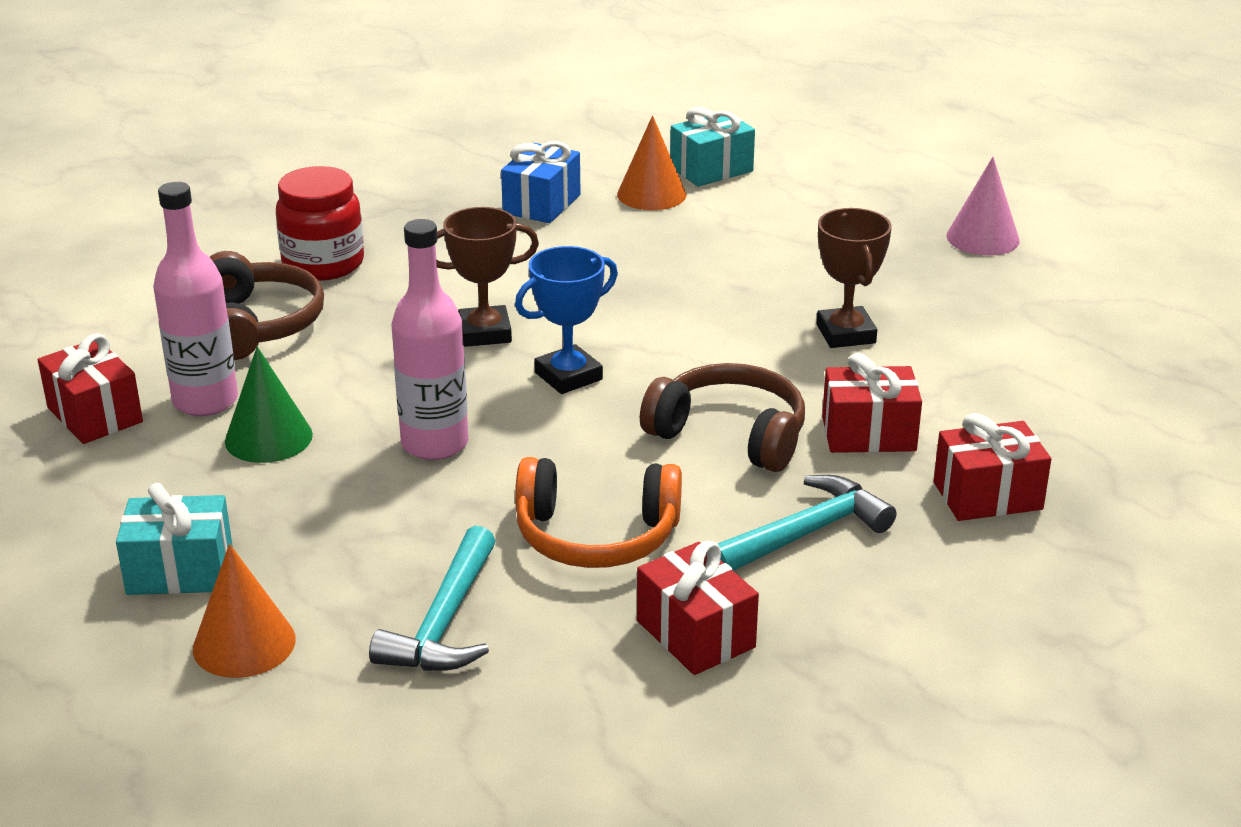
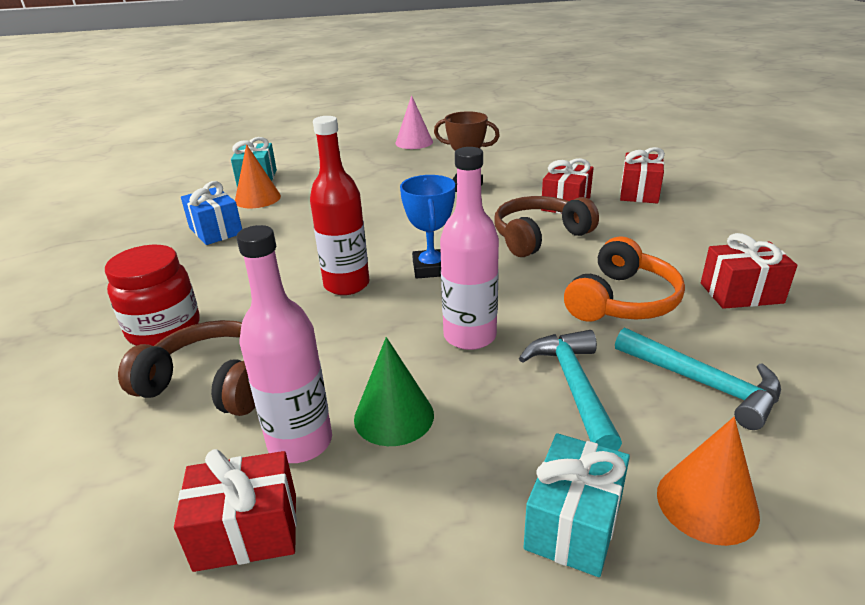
camera: 60 degrees left, 0 degrees up
brown trophy [436,207,539,347] -> red bottle [310,116,370,295]
turquoise hammer [717,475,896,571] -> turquoise hammer moved to [519,330,622,451]

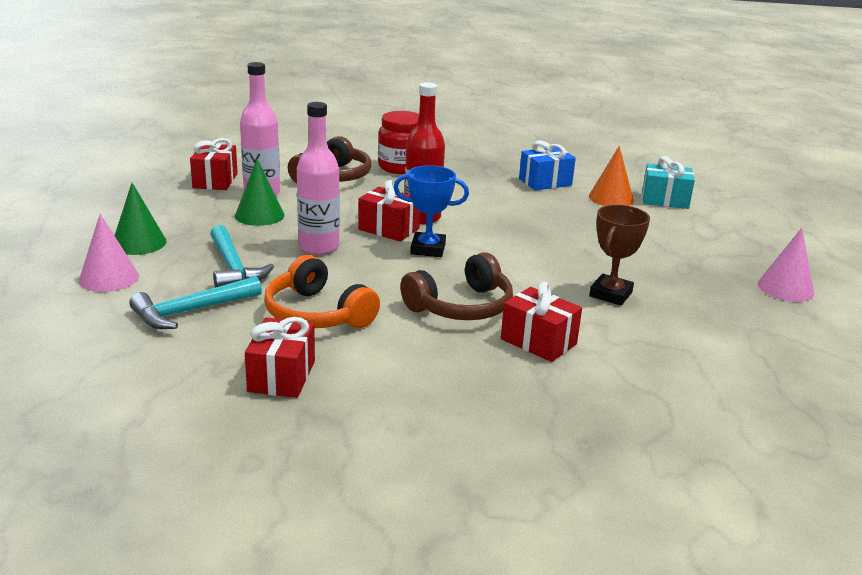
camera: 100 degrees right, 5 degrees down
brown headphones [494,196,599,257] -> brown headphones turned 75 degrees clockwise [400,252,513,320]
turquoise hammer [519,330,622,451] -> turquoise hammer turned 60 degrees clockwise [210,225,274,288]
turquoise gift [523,433,630,577] -> green cone [114,183,167,255]
red gift [620,147,665,203] -> red gift moved to [358,180,420,242]
orange cone [657,417,760,546] -> pink cone [79,214,139,292]

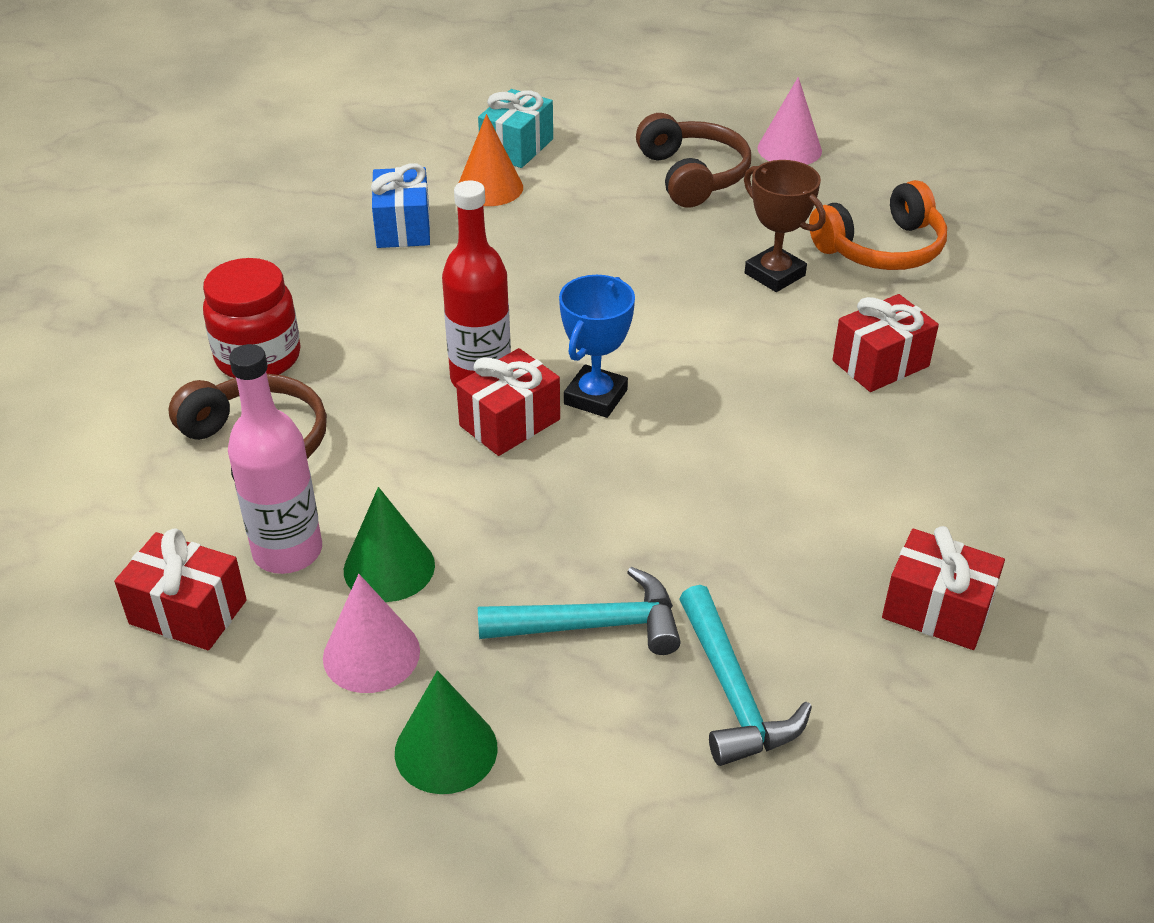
camera: 70 degrees left, 15 degrees up
pink cone [79,214,139,292] -> pink cone moved to [323,574,420,693]
orange headphones [264,255,380,328] -> orange headphones moved to [809,180,947,270]
pink bottle [297,102,340,255] -> none
brown headphones [400,252,513,320] -> brown headphones moved to [636,113,751,208]

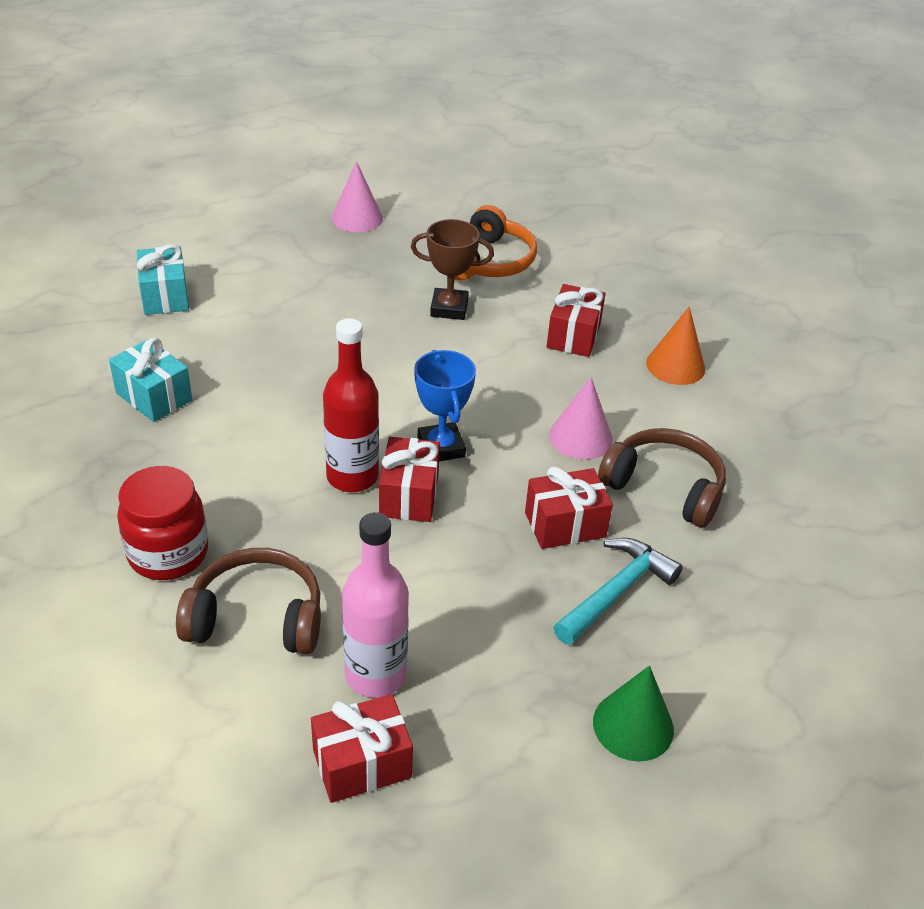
camera: 45 degrees left, 0 degrees up
pink cone [323,574,420,693] -> pink cone moved to [549,377,613,460]
green cone [344,487,435,602] -> none
blue gift [371,163,430,248] -> turquoise gift [109,338,192,422]
orange cone [459,114,523,206] -> orange cone moved to [646,307,705,385]
brown headphones [636,113,751,208] -> brown headphones moved to [598,428,726,528]
turquoise hammer [679,585,812,766] -> none
red gift [882,526,1005,650] -> red gift moved to [525,466,613,549]

